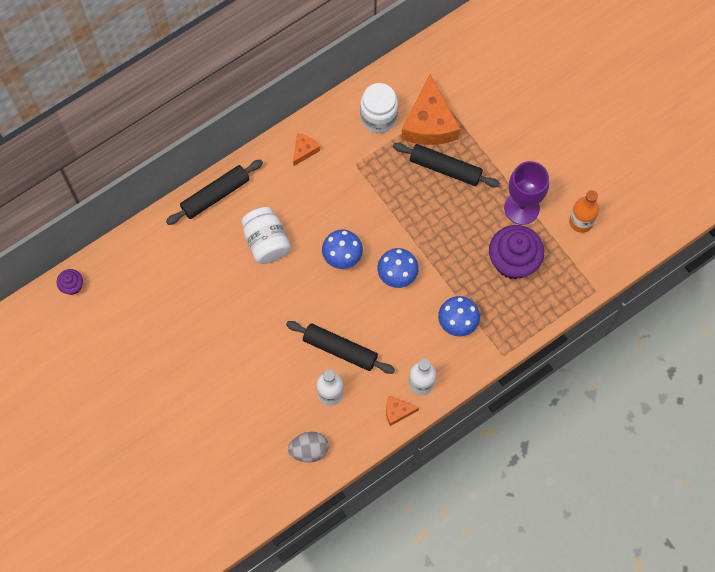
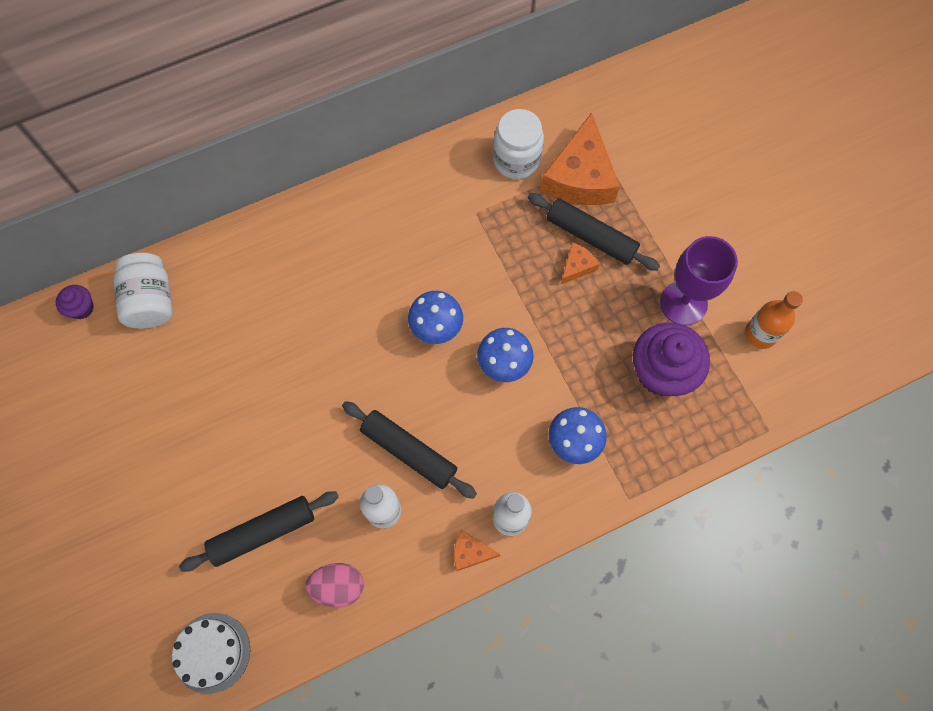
camera: 10 degrees right, 0 degrees up
black rolling pin [166,159,263,225] -> black rolling pin moved to [179,491,339,571]
white jar [241,207,291,264] -> white jar moved to [113,253,173,329]
grey egg [288,432,328,462] -> pink egg [305,563,364,608]
orange cheese [293,133,320,166] -> orange cheese moved to [560,242,600,285]
none -> white cake [172,613,250,694]

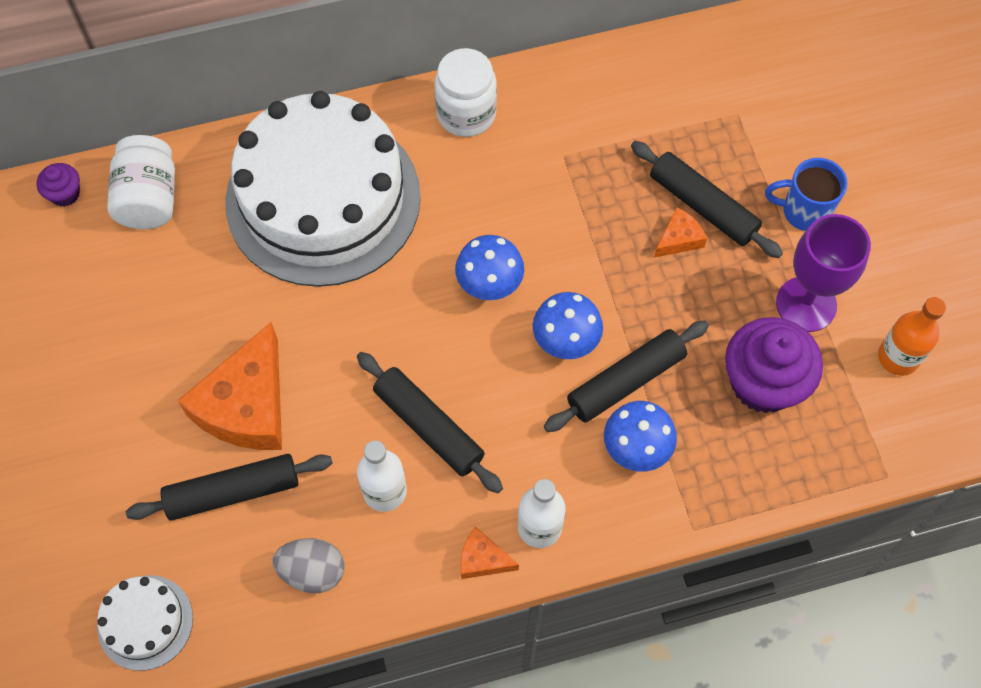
camera: 10 degrees right, 5 degrees down
pink egg [305,563,364,608] -> grey egg [273,538,345,593]
white jar [493,109,544,179] -> white jar moved to [435,48,497,137]
orange cheese [540,112,620,205] -> orange cheese moved to [177,322,282,450]
none -> white cake [225,91,421,287]
none -> black rolling pin [544,321,709,432]
none -> blue mug [765,158,848,231]

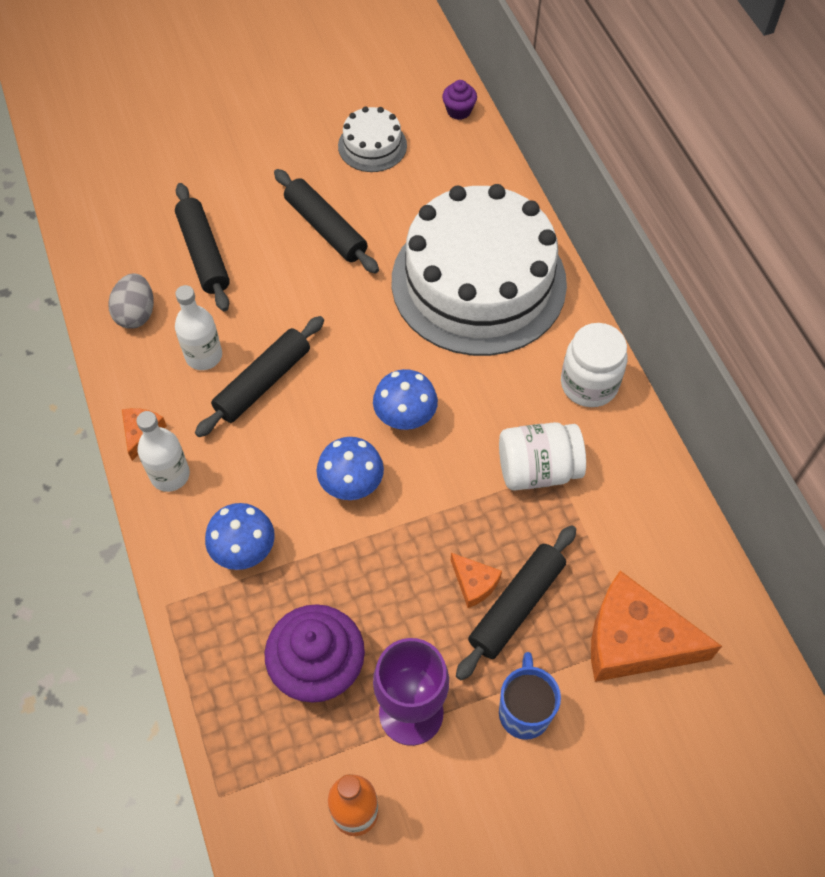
camera: 85 degrees right, 5 degrees down
white cake [97,575,193,671] -> white cake moved to [338,106,407,172]
white jar [107,135,175,229] -> white jar moved to [499,422,586,490]
orange cheese [177,322,282,450] -> orange cheese moved to [591,571,722,682]
black rolling pin [544,321,709,432] -> black rolling pin moved to [274,169,379,273]

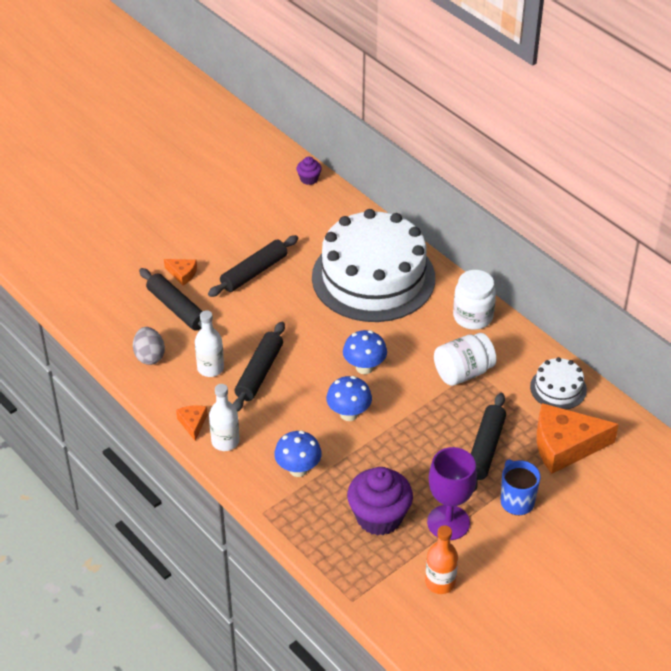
camera: 20 degrees left, 15 degrees down
black rolling pin [274,169,379,273] -> black rolling pin turned 75 degrees counterclockwise [208,235,298,297]
white cake [338,106,407,172] -> white cake moved to [530,357,587,409]
orange cheese [451,553,502,608] -> orange cheese moved to [164,259,197,286]

